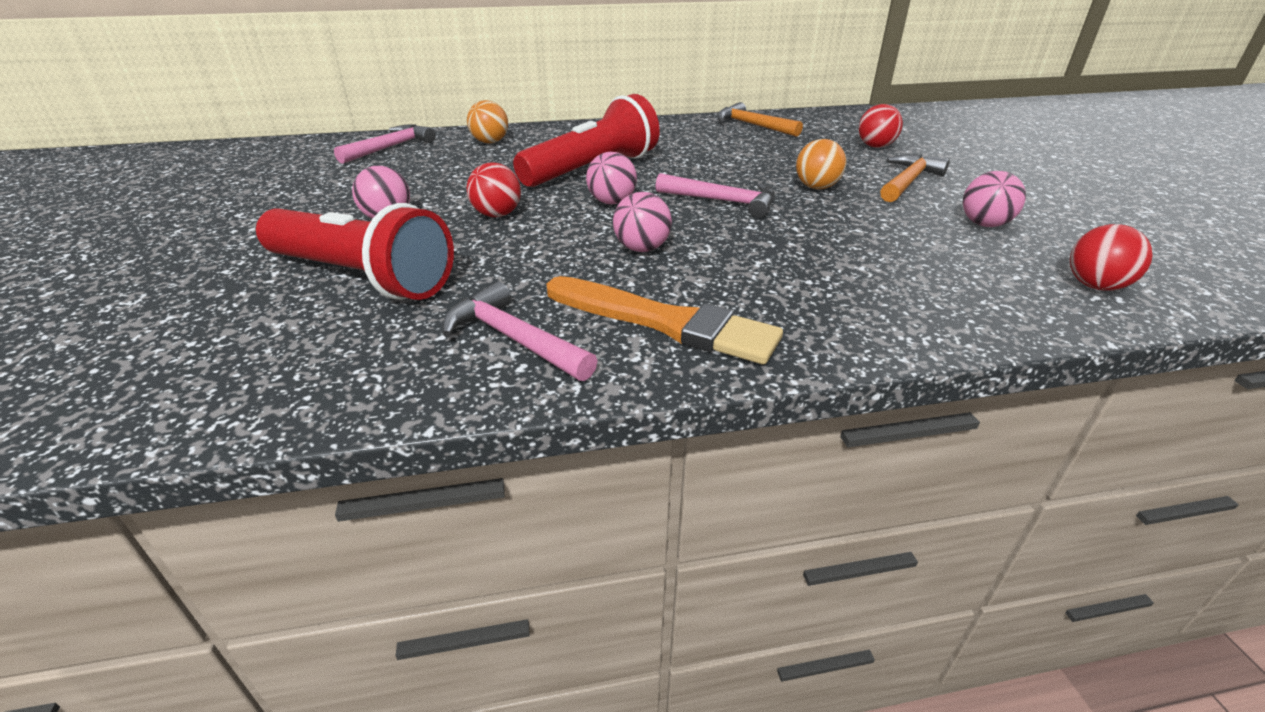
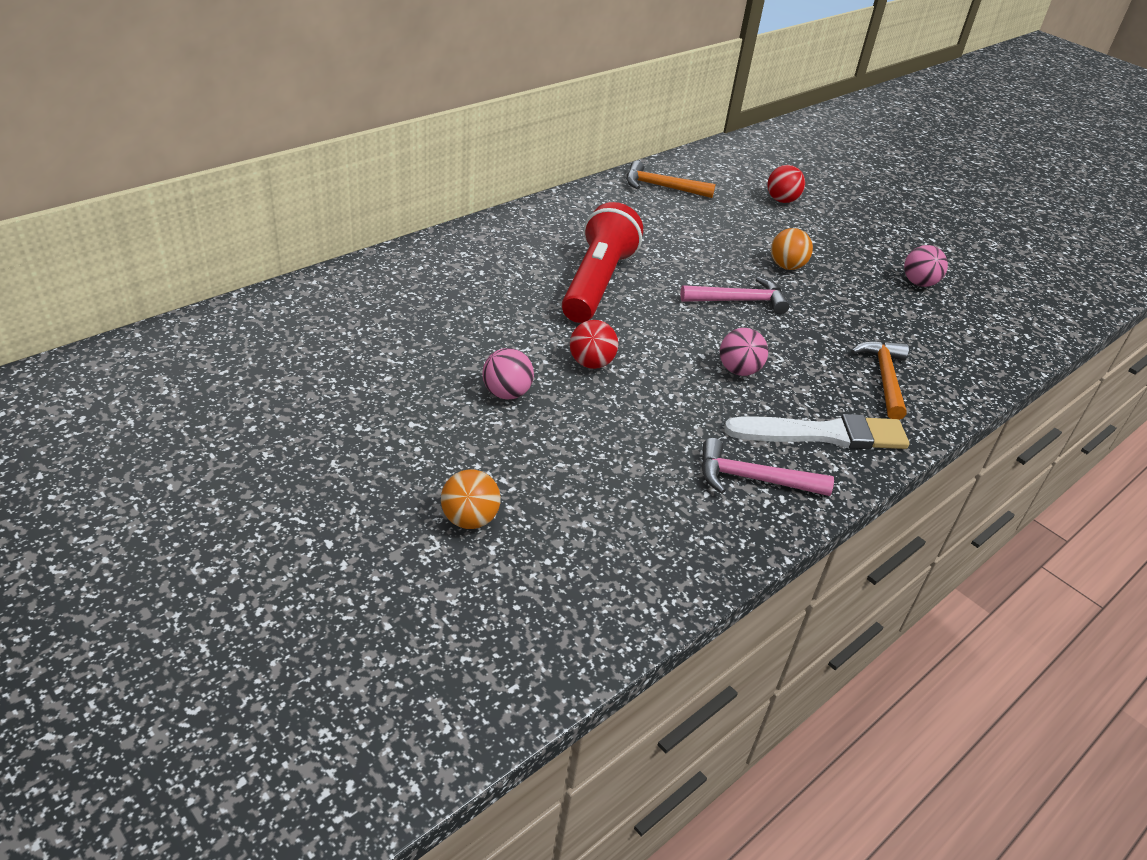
camera: 35 degrees left, 5 degrees up
red flashlight [256,203,454,300] -> none
pink hammer [334,124,436,164] -> none
orange ball [467,100,508,143] -> orange ball moved to [441,469,501,529]
orange brush [546,276,783,364] -> white brush [724,414,909,449]
pink ball [586,152,637,204] -> none
orange hammer [880,154,950,202] -> orange hammer moved to [851,340,909,420]
red ball [1070,224,1153,291] -> none

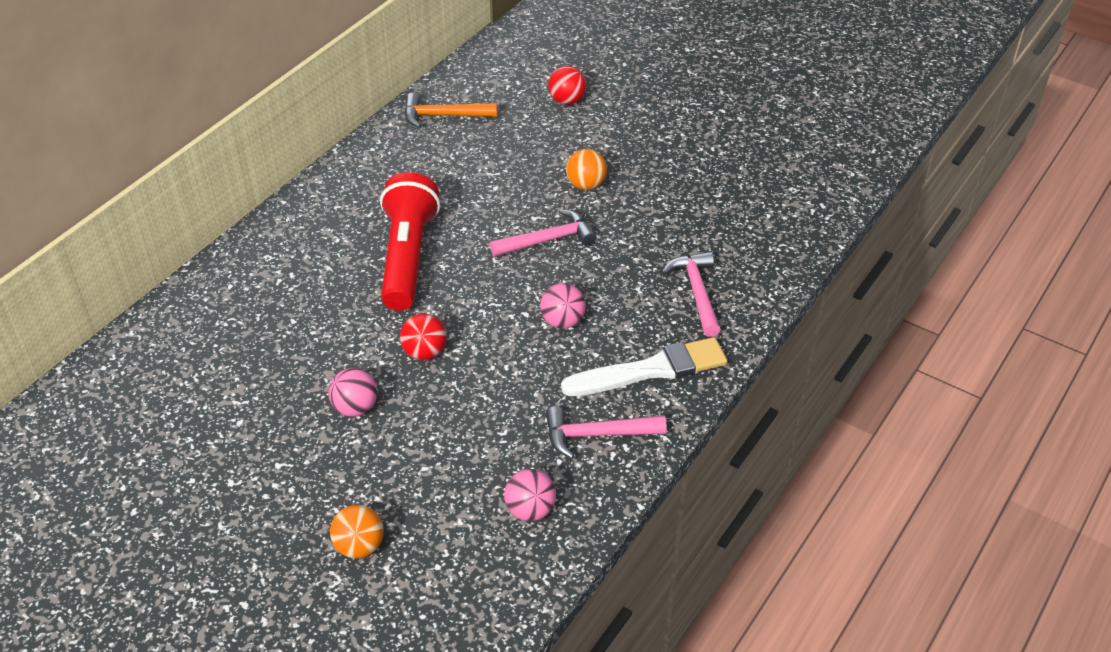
camera: 10 degrees left, 5 degrees up
orange hammer [851,340,909,420] -> pink hammer [662,251,721,337]
pink ball [904,245,948,287] -> pink ball moved to [504,469,556,521]

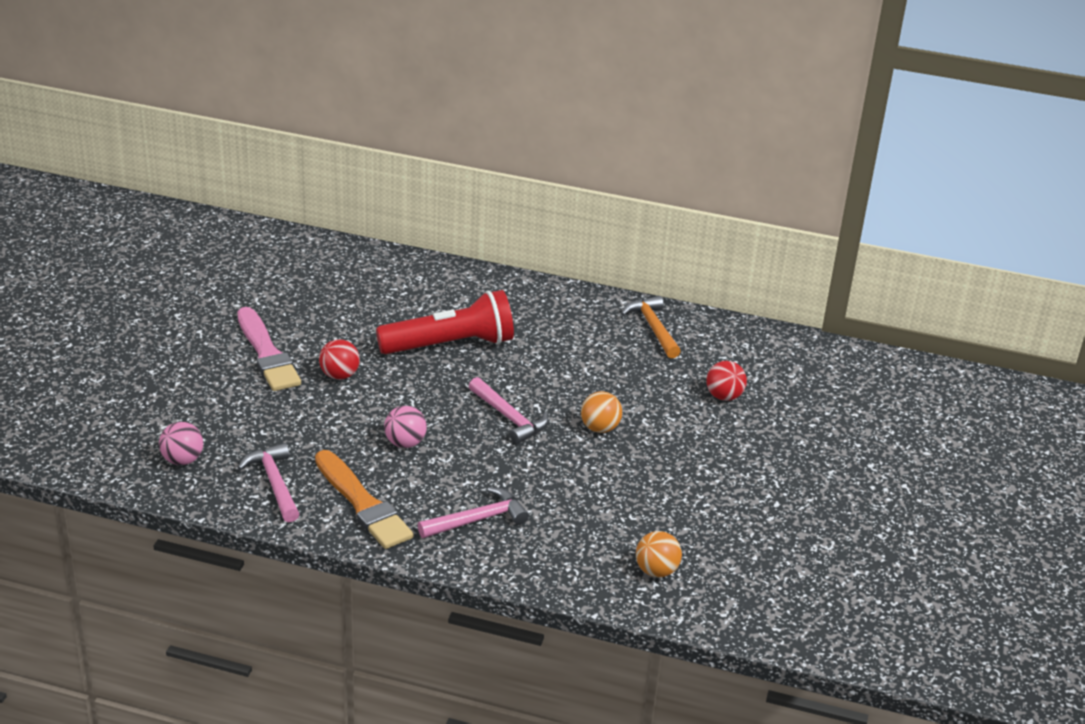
camera: 70 degrees right, 10 degrees down
pink ball [328,368,377,417] -> pink brush [237,307,301,391]
orange ball [330,505,384,558] -> orange ball moved to [636,531,682,577]
white brush [561,337,727,396] -> orange brush [315,450,413,549]

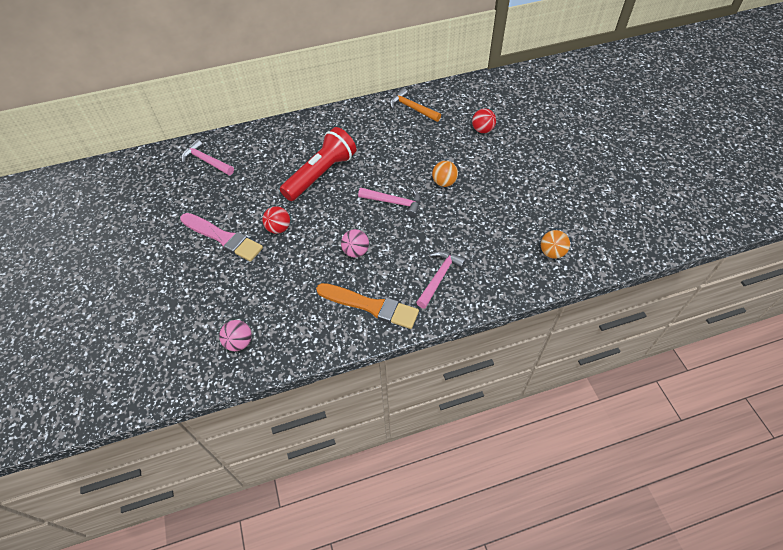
camera: 30 degrees left, 20 degrees up
pink hammer [238,443,299,522] -> pink hammer moved to [182,139,234,175]

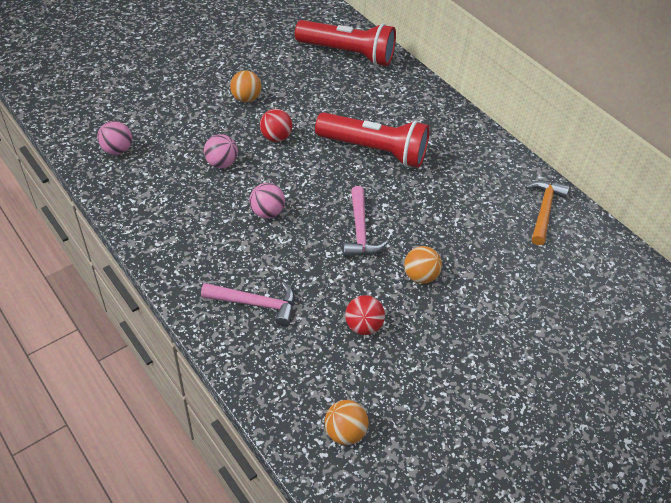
camera: 65 degrees right, 5 degrees down
pink brush [180,213,263,262] -> orange ball [230,70,261,102]
pink hammer [182,139,234,175] -> red flashlight [295,20,396,66]
orange brush [316,283,419,329] -> none
red ball [472,108,496,133] -> red ball moved to [345,295,385,335]
none -> pink ball [204,134,238,168]

